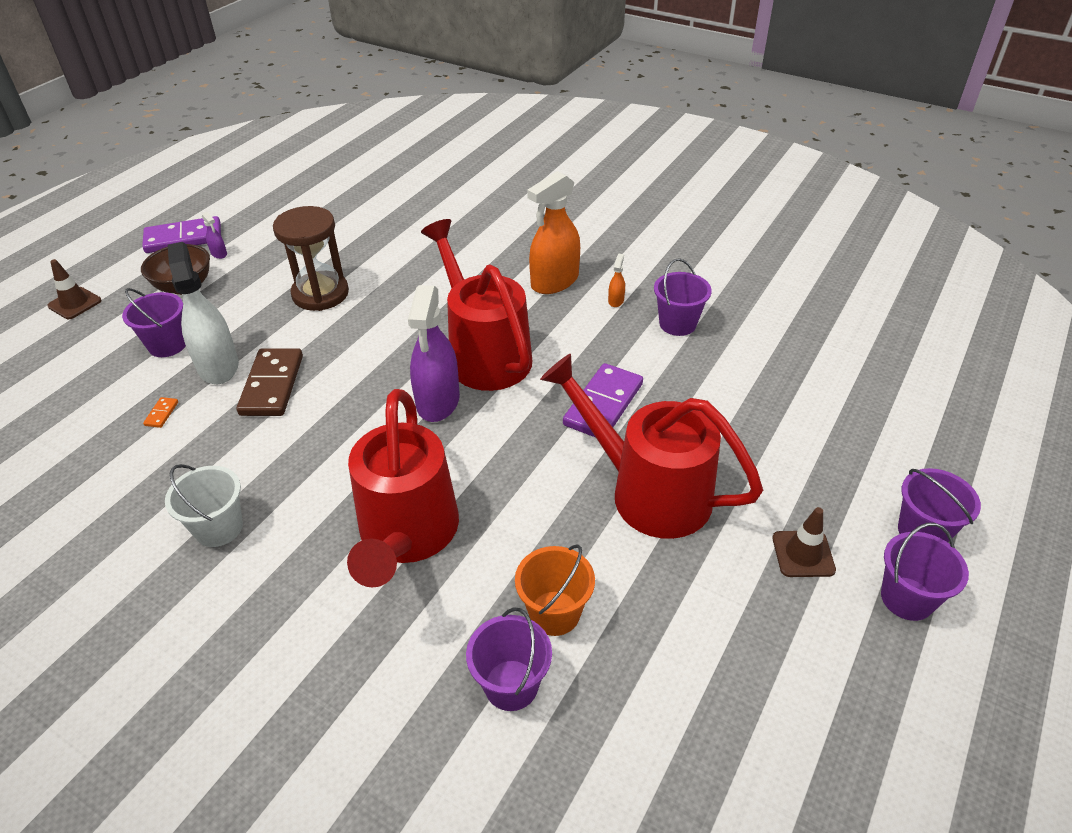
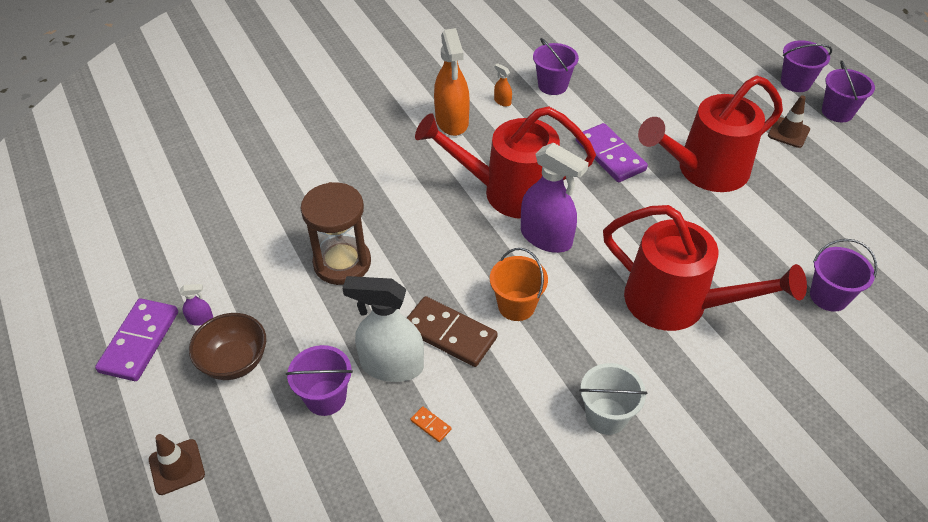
camera: 60 degrees left, 5 degrees up
orange bucket [515,544,595,636] -> orange bucket moved to [490,248,548,321]

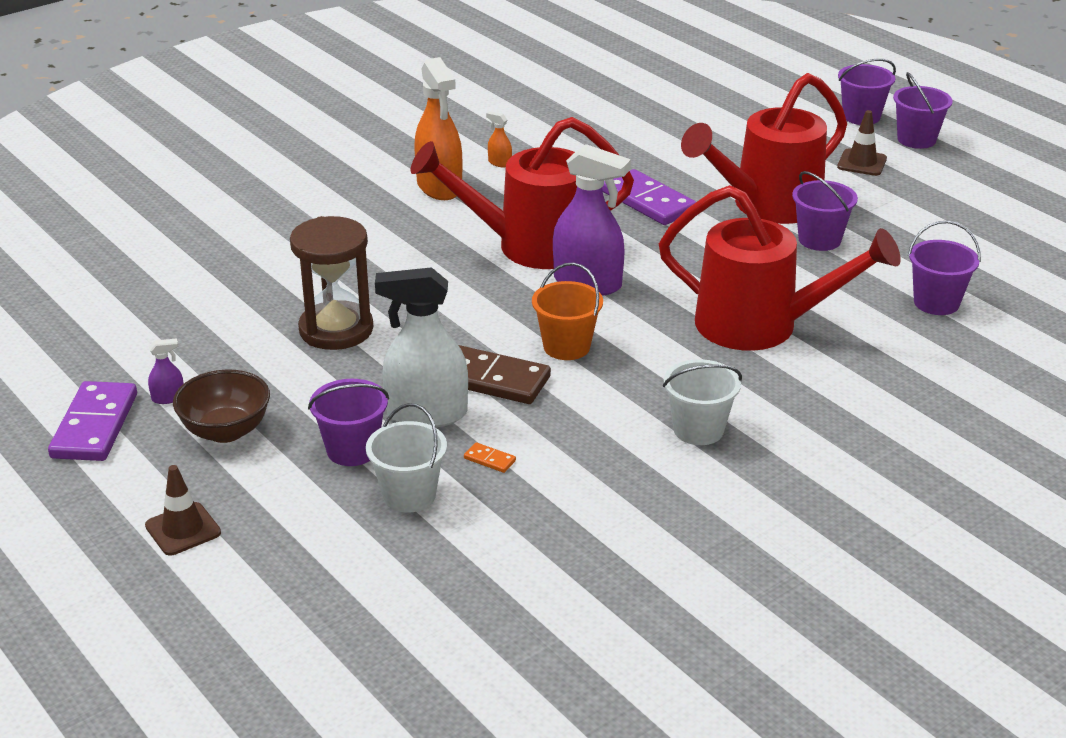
camera: 10 degrees left, 15 degrees down
purple bucket [533,38,579,95] -> purple bucket moved to [792,171,858,251]
none -> white bucket [366,403,447,513]

